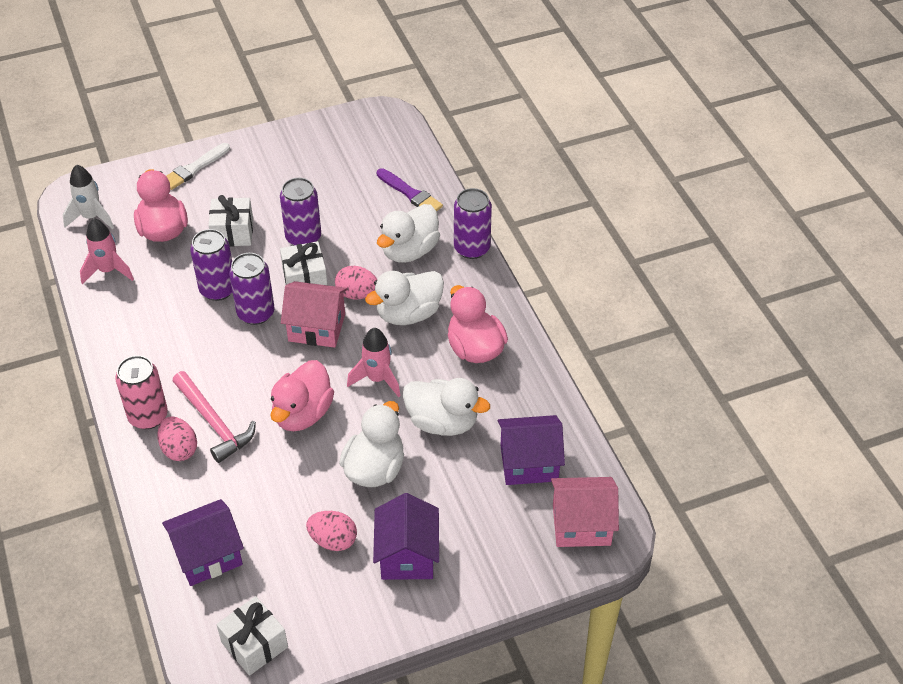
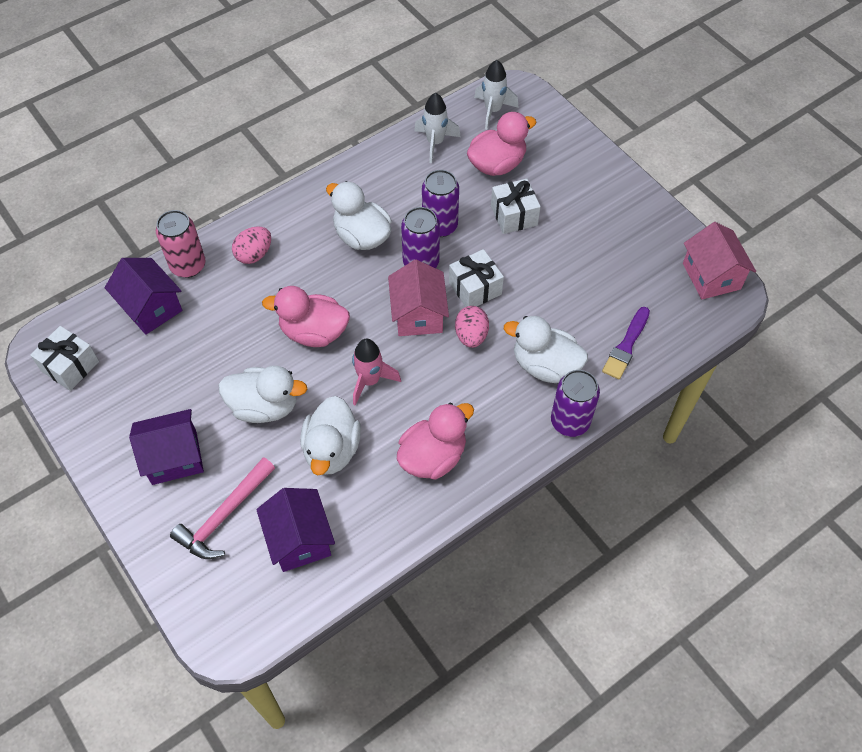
camera: 75 degrees right, 10 degrees up
pink rocket [80,218,134,284] -> white rocket [414,93,461,163]
pink can [115,355,168,429] -> pink can moved to [156,210,206,278]
white brush [166,143,230,190] -> none
pink hammer [173,371,256,463] -> pink hammer moved to [170,457,275,559]
purple can [280,178,321,246] -> none
pink egg [306,511,357,551] -> none
white duck [365,271,444,325] -> white duck moved to [326,181,392,250]
pink house [551,477,619,547] -> pink house moved to [683,222,756,299]

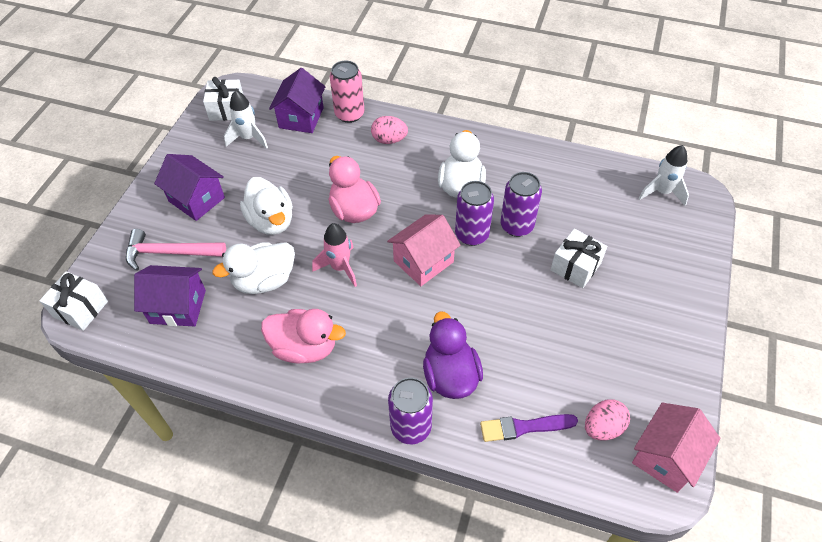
camera: 55 degrees right, 5 degrees down
purple house [256,488,335,572] -> purple house turned 60 degrees clockwise [134,265,206,327]
white rocket [414,93,461,163] -> white rocket moved to [224,90,268,149]
white gift [449,249,504,307] -> white gift moved to [40,271,108,331]
pink egg [455,306,489,348] -> pink egg moved to [585,399,630,441]
pink duck [467,112,536,176] -> none
white duck [504,316,588,383] -> purple duck [423,311,483,399]

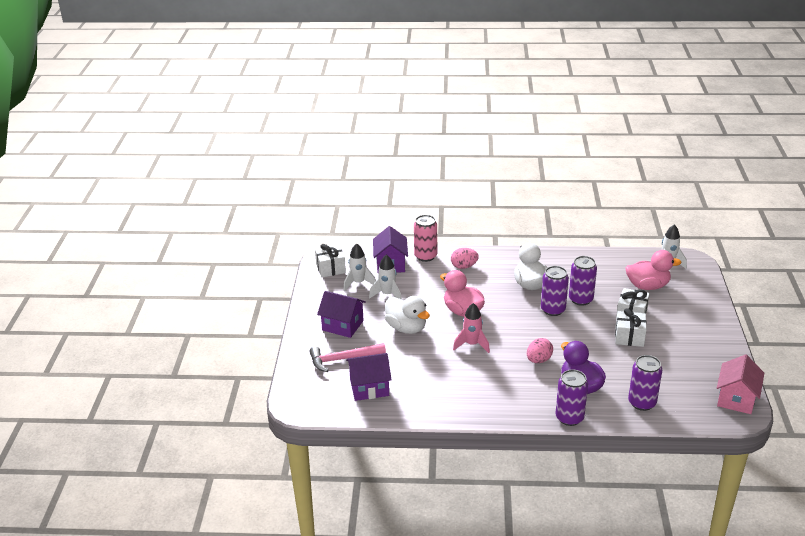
camera: 15 degrees left, 20 degrees down
white gift [40,271,108,331] -> white gift moved to [615,308,647,347]
white duck [213,242,295,294] -> none
pink duck [261,309,346,363] -> pink duck moved to [626,250,681,290]
pink house [387,215,461,286] -> none
purple brush [480,414,578,442] -> purple can [628,355,662,411]
pink egg [585,399,630,441] -> pink egg moved to [527,338,553,363]
none -> white rocket [369,255,402,300]

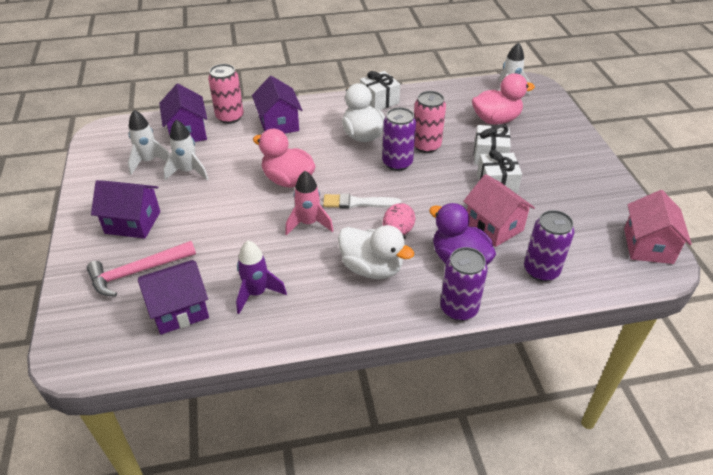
camera: 15 degrees left, 10 degrees up
white gift [315,244,346,278] -> white gift moved to [360,71,400,110]
white duck [385,296,430,334] -> white duck moved to [338,225,414,279]
pink egg [451,248,479,269] -> purple house [252,76,302,134]
purple can [569,256,597,306] -> pink can [414,91,446,153]
none -> purple rocket [236,241,287,314]
none -> white brush [323,193,401,209]
none -> pink house [463,174,535,247]

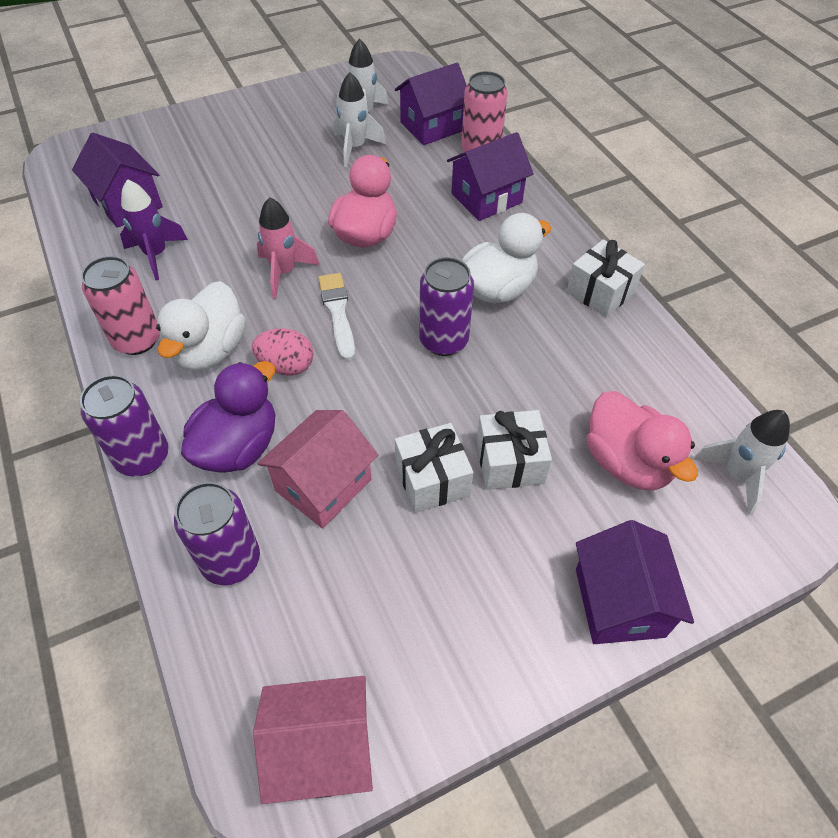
camera: 75 degrees right, 10 degrees up
pink hammer [87,241,196,297] -> none
purple house [91,180,160,239] -> purple house moved to [576,520,694,644]
pink can [414,91,446,153] -> pink can moved to [81,256,160,355]

